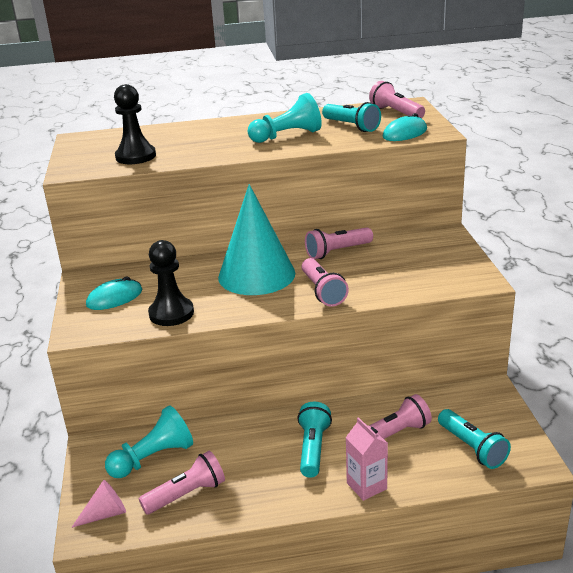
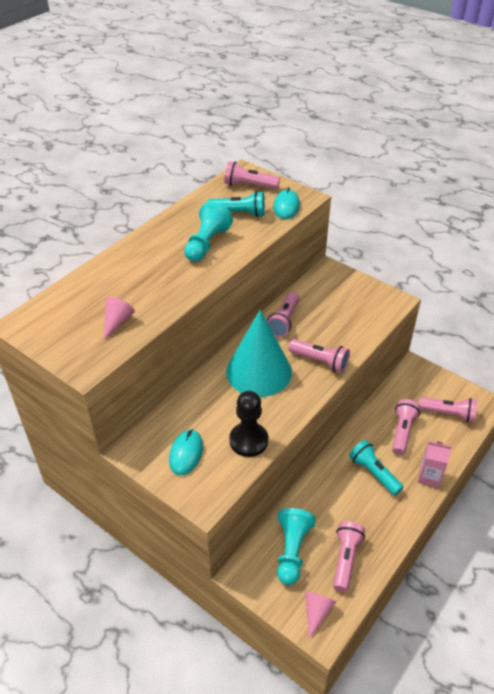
camera: 45 degrees left, 15 degrees up
black pawn [114,84,156,164] -> pink cone [104,297,135,340]
turquoise flashlight [438,409,511,469] -> pink flashlight [419,397,477,423]

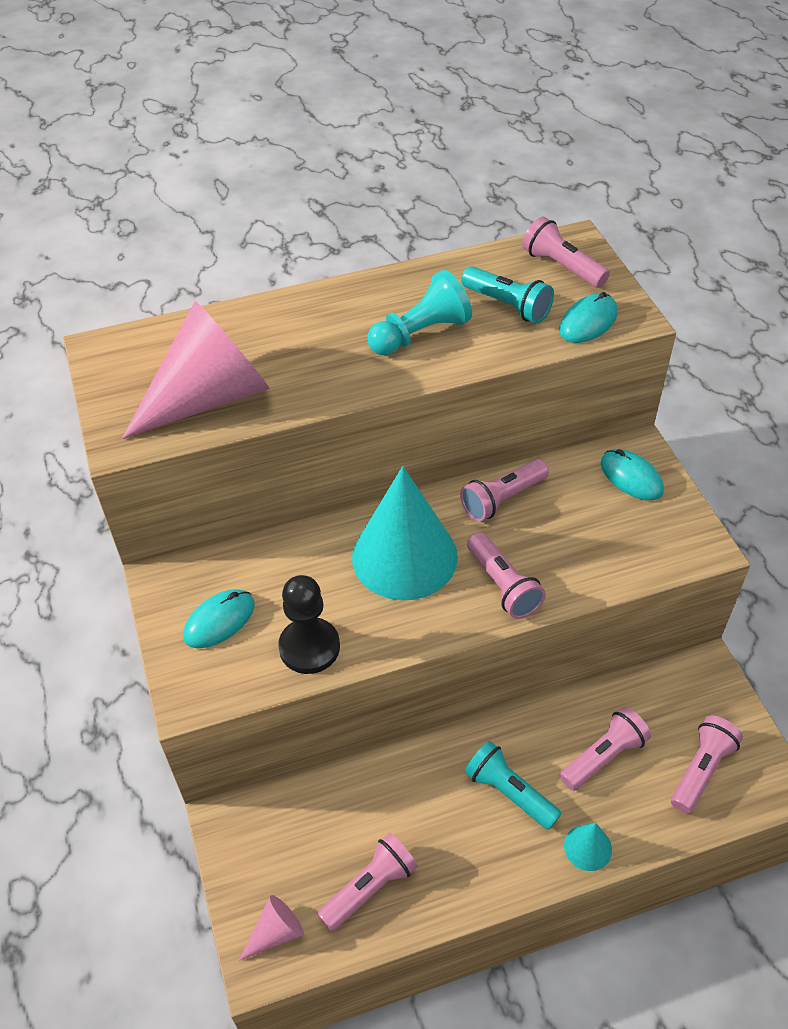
camera: 35 degrees right, 5 degrees up
pink cone [104,297,135,340] -> pink cone [122,301,270,439], size x2.35
turquoise pawn [277,508,316,585] -> none
turquoise flashlight [349,440,404,496] -> turquoise flashlight turned 45 degrees counterclockwise [465,741,562,830]
pink carton [418,441,452,488] -> turquoise cone [564,823,612,871]
pink flashlight [419,397,477,423] -> pink flashlight turned 105 degrees counterclockwise [671,715,743,814]
none -> turquoise mouse [601,449,664,501]

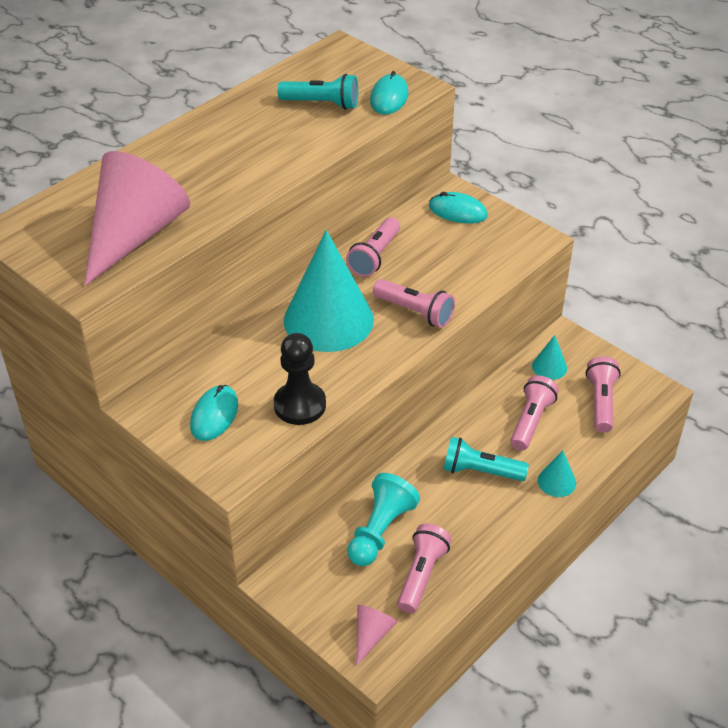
camera: 30 degrees left, 5 degrees down
turquoise pawn [367,270,472,355] -> turquoise pawn moved to [347,473,420,566]
pink flashlight [522,217,610,288] -> none
none -> turquoise cone [532,335,567,380]

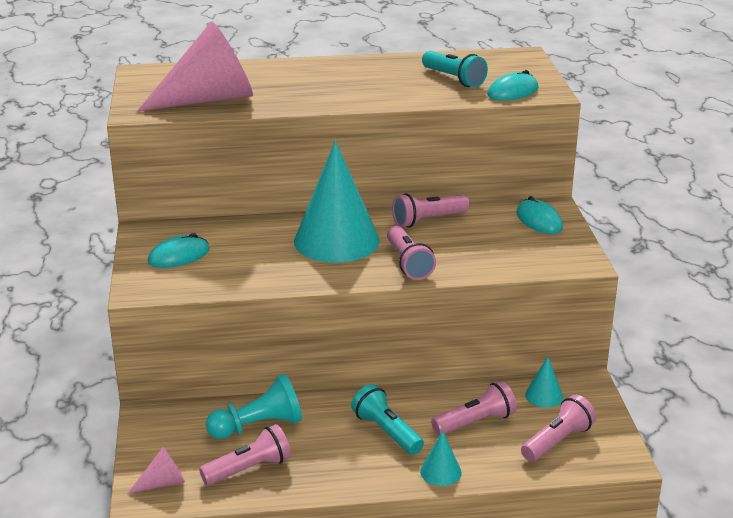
camera: 40 degrees right, 15 degrees down
black pawn [274,333,326,425] -> none

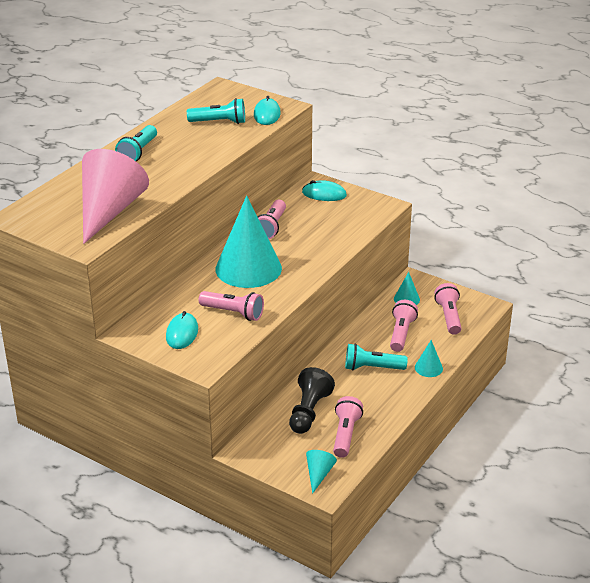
camera: 50 degrees left, 5 degrees up
pink cone [127,446,185,494] -> turquoise cone [306,450,337,494]
turquoise pawn [206,374,302,439] -> black pawn [289,367,335,434]
pink flashlight [387,226,436,280] -> pink flashlight moved to [199,291,264,321]
none -> turquoise flashlight [115,125,157,161]

